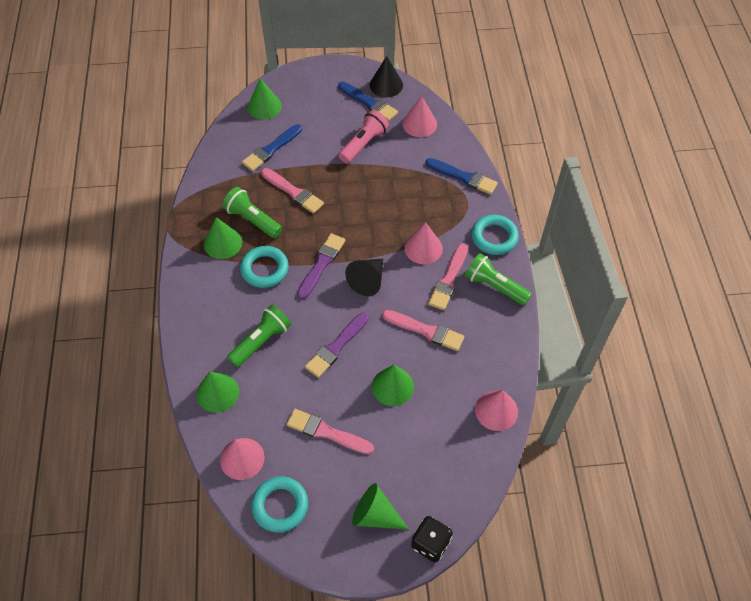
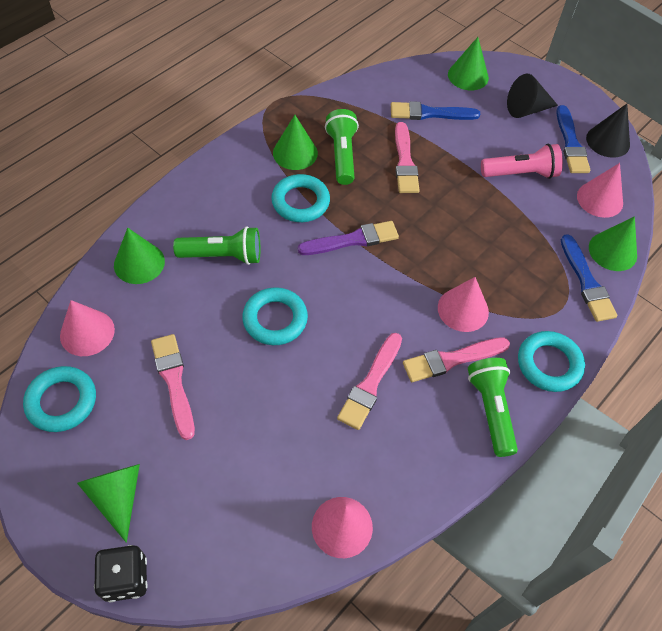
camera: 45 degrees right, 0 degrees up
purple brush [305,312,369,378] -> turquoise ring [242,287,308,345]
black cone [345,259,383,296] -> black cone moved to [507,74,558,118]
green cone [372,365,414,406] -> green cone moved to [589,216,637,271]
pink brush [382,310,464,351] -> pink brush turned 45 degrees clockwise [337,333,402,430]

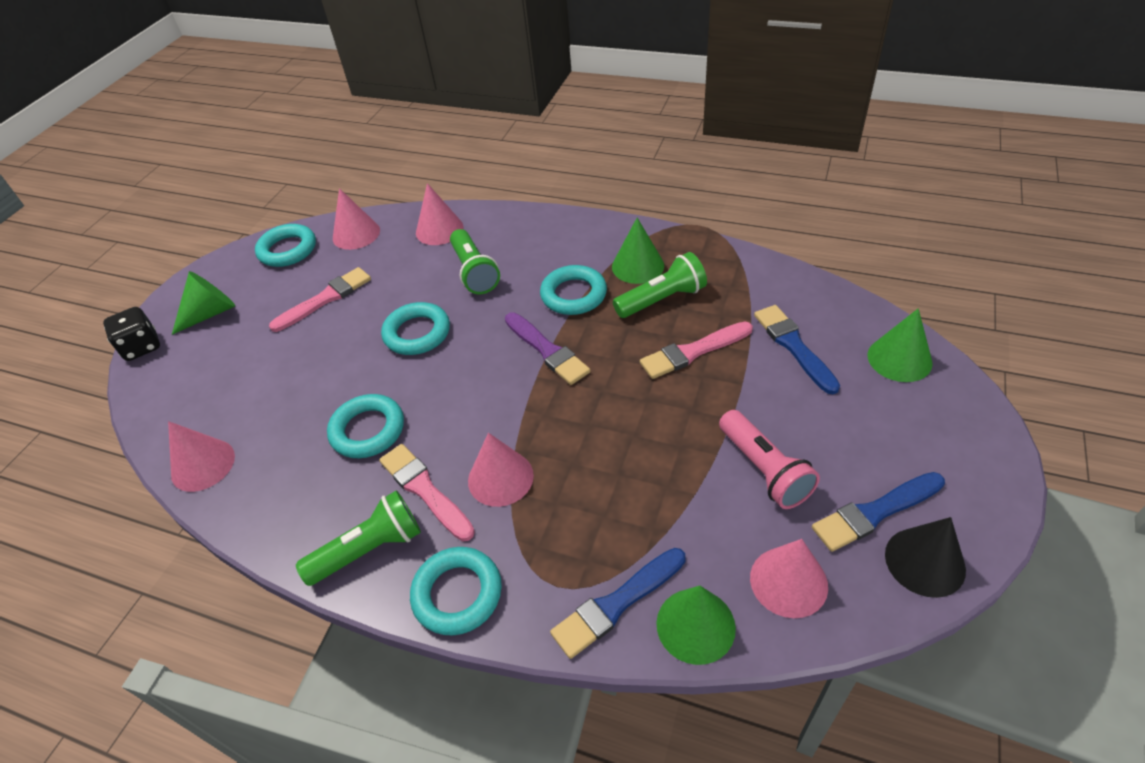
camera: 75 degrees right, 10 degrees down
green cone [114,228,165,284] -> pink cone [416,183,464,245]
pink brush [337,333,402,430] -> turquoise ring [327,394,404,458]
black cone [507,74,558,118] -> none

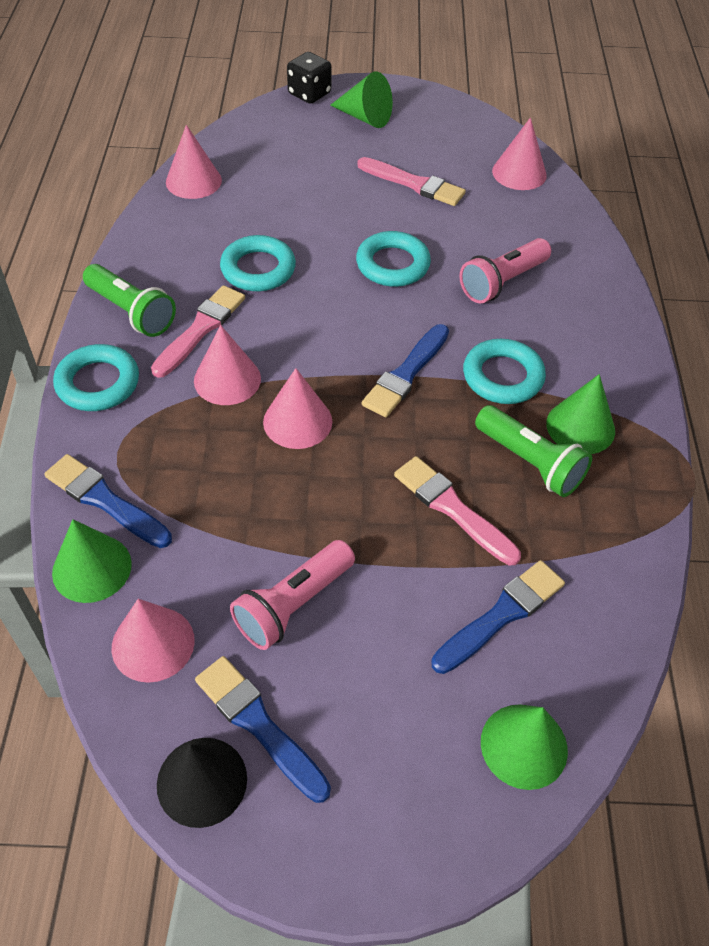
camera: 65 degrees right, 5 degrees up
turquoise ring [255,224,316,267] -> none
pink cone [416,183,464,245] -> pink cone moved to [263,368,332,449]
green flashlight [450,229,500,294] -> pink flashlight [459,238,551,303]
purple brush [505,312,590,385] -> blue brush [362,324,449,417]

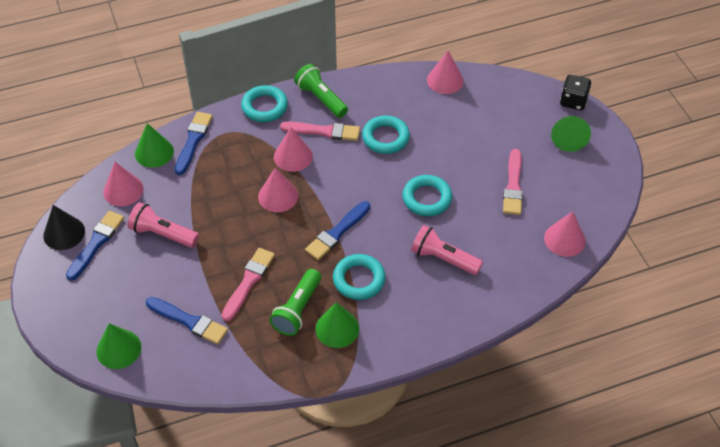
camera: 70 degrees right, 0 degrees up
green flashlight [83,264,176,337] -> green flashlight turned 120 degrees clockwise [294,64,348,118]
blue brush [362,324,449,417] -> blue brush turned 60 degrees counterclockwise [305,201,370,260]

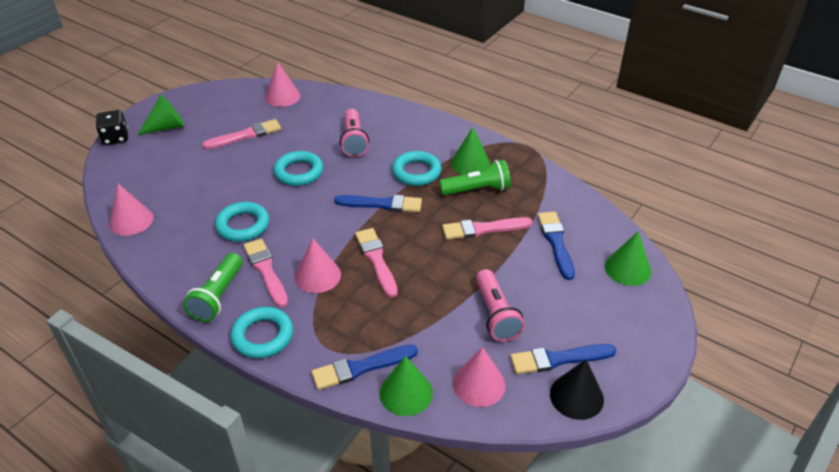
camera: 125 degrees left, 10 degrees down
pink cone [258,168,298,212] -> pink brush [355,228,398,298]

